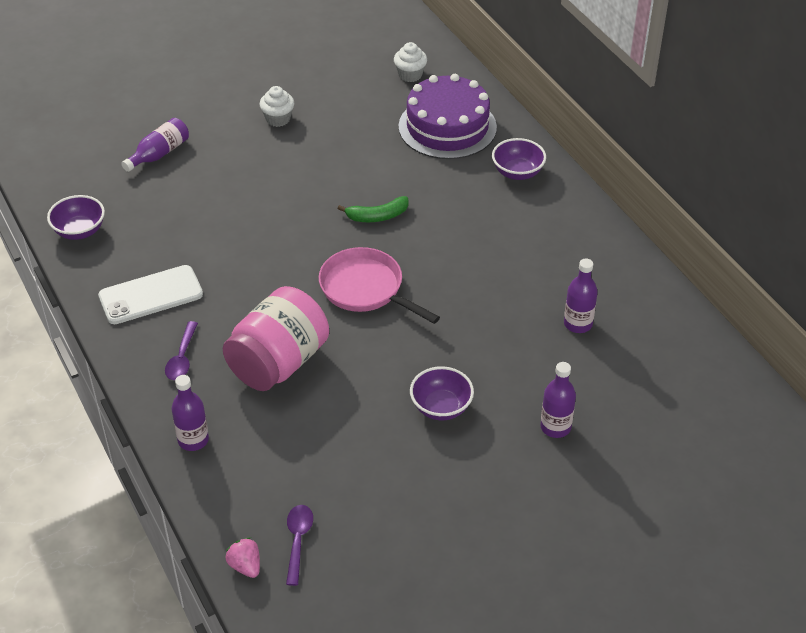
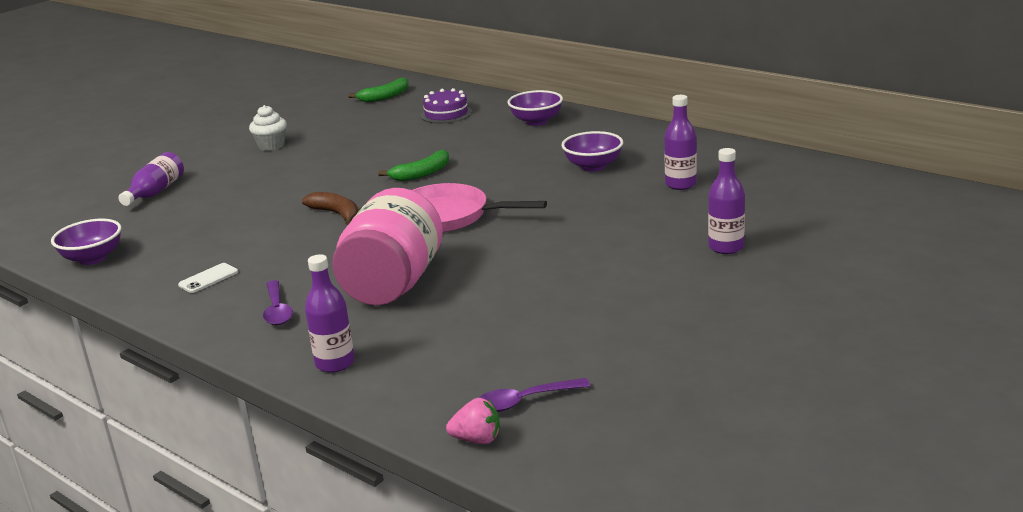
camera: 20 degrees left, 20 degrees down
white phone [98,265,203,324] -> white phone [178,263,238,293], size x0.48
pink strawberry [226,537,260,578] -> pink strawberry turned 150 degrees clockwise [446,398,500,444]
purple spoon [286,505,313,586] -> purple spoon turned 90 degrees counterclockwise [479,378,590,412]
white cupcake [394,42,427,82] -> green banana [348,77,409,102]
purple cake [398,74,497,159] -> purple cake [421,88,472,124], size x0.51
purple bowl [410,366,474,420] -> purple bowl moved to [561,131,623,171]
none -> brown banana [302,192,358,225]

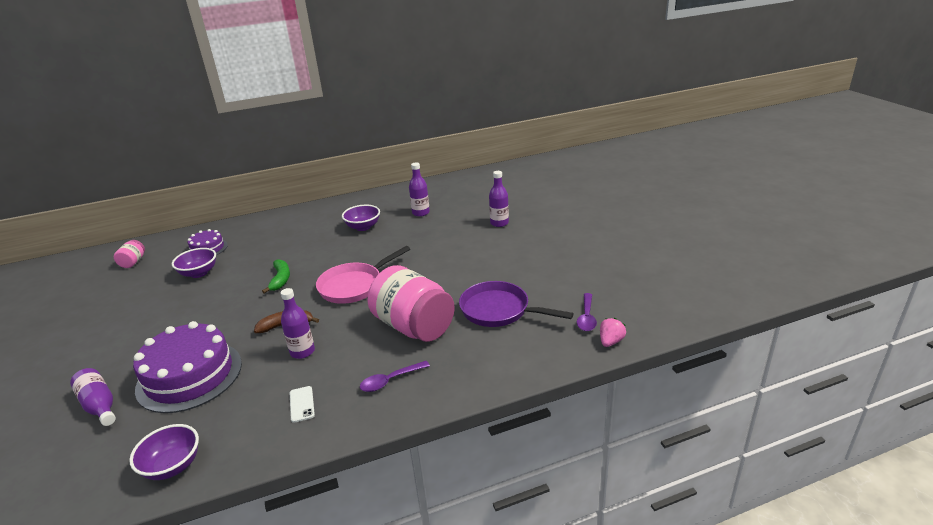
camera: 60 degrees left, 5 degrees up
white cupcake [249,105,287,151] -> none
purple spoon [263,280,293,325] -> purple spoon turned 135 degrees clockwise [360,361,430,392]
purple bottle [305,254,355,373] -> purple bottle moved to [281,288,315,359]
green banana [348,77,409,102] -> pink jar [114,240,145,268]
purple bowl [507,90,563,126] -> purple bowl moved to [172,248,216,278]
none -> purple cake [133,321,242,413]
none -> purple pan [459,281,574,327]

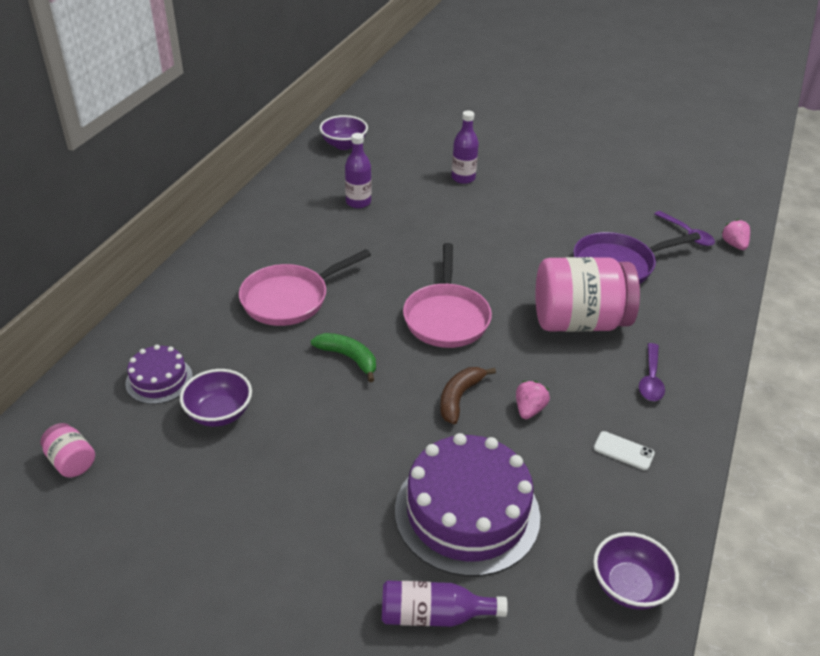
camera: 50 degrees left, 10 degrees up
purple bottle [281,288,315,359] -> pink strawberry [516,381,550,419]
purple bowl [342,205,380,231] -> purple bowl moved to [319,115,368,150]
none -> pink pan [239,249,371,326]

